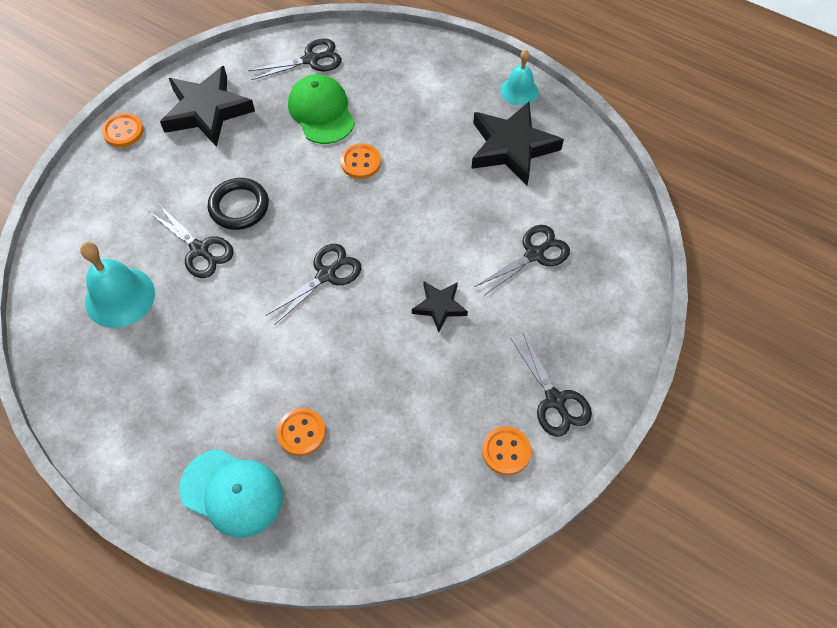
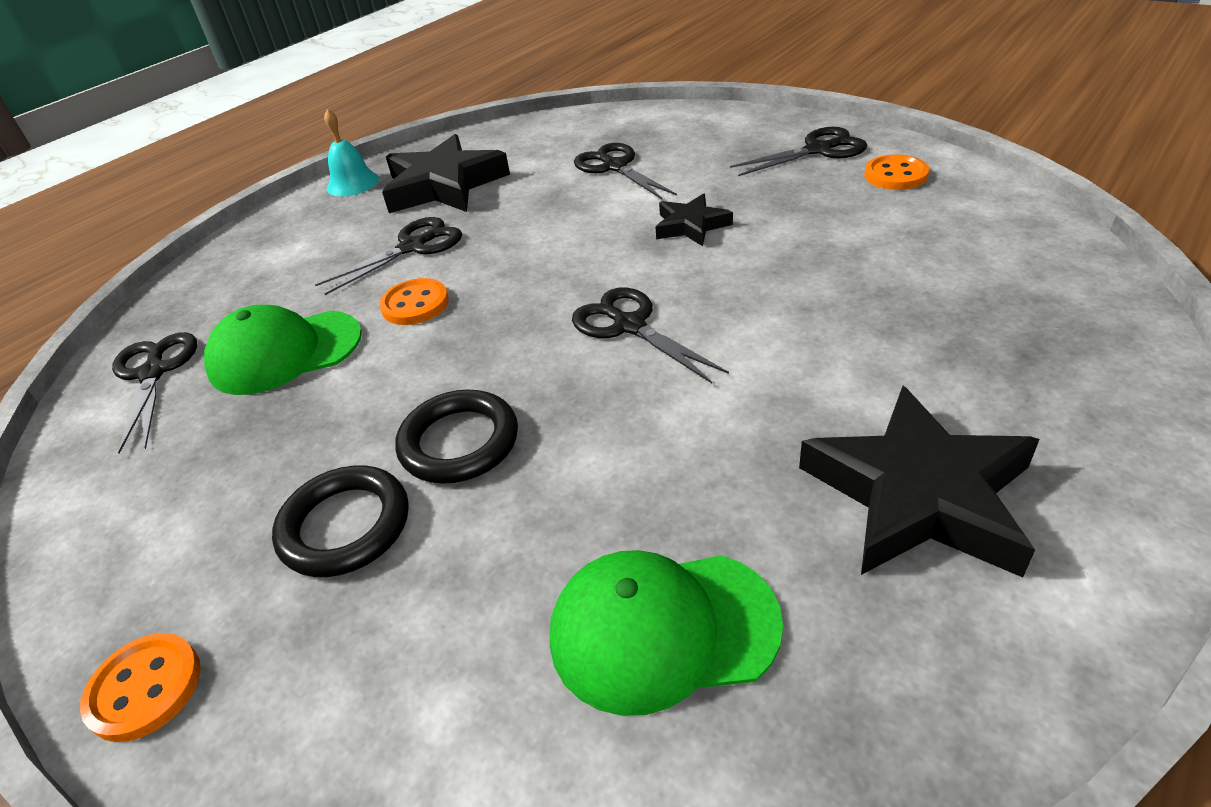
camera: 80 degrees left, 20 degrees down
turquoise bell [80,242,155,328] -> green cap [550,550,783,716]
black scissors [149,205,234,278] -> black scissors moved to [315,217,462,295]
black star [160,66,255,147] -> black star moved to [799,386,1040,577]
turquoise cap [179,449,283,538] -> none
orange button [277,408,326,456] -> none
none -> black ring [272,466,409,577]

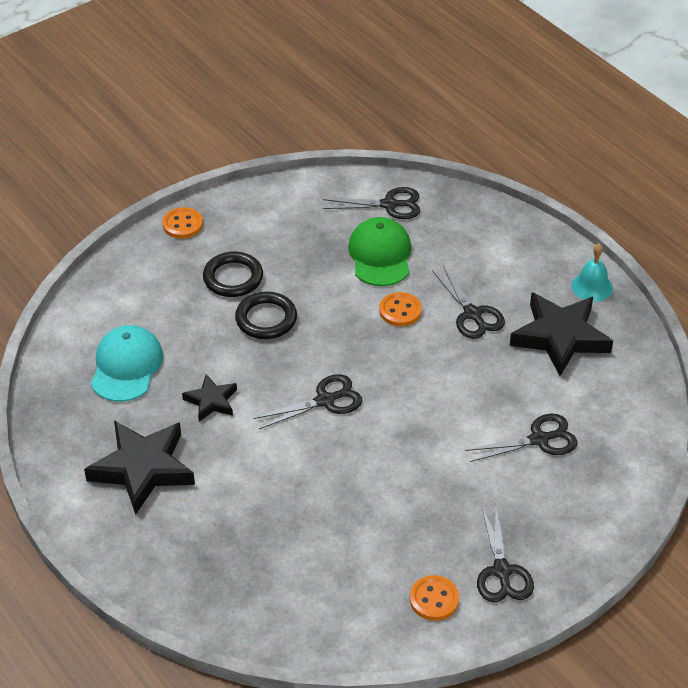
camera: 100 degrees right, 5 degrees up
green cap [550,550,783,716] -> turquoise cap [91,325,163,402]
black star [656,193,733,246] -> black star moved to [182,374,237,422]

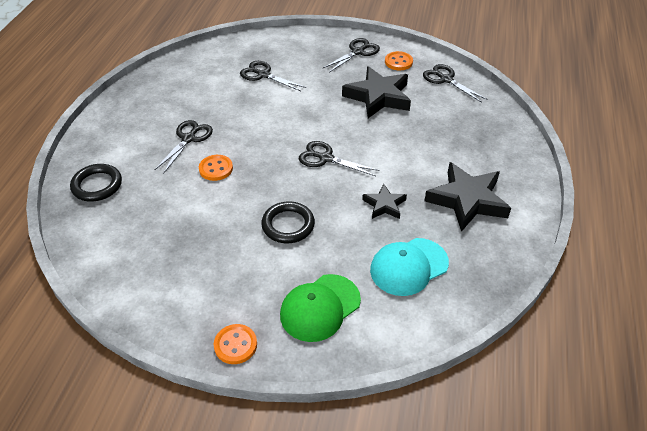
camera: 130 degrees left, 0 degrees up
black ring [203,252,263,297] -> black ring moved to [70,164,122,202]
black scissors [323,187,420,219] -> black scissors moved to [423,64,488,103]
green cap [348,217,411,286] -> green cap moved to [280,274,361,342]
black star [510,293,613,376] -> black star moved to [342,66,411,118]
turquoise bell [571,244,613,302] -> none

